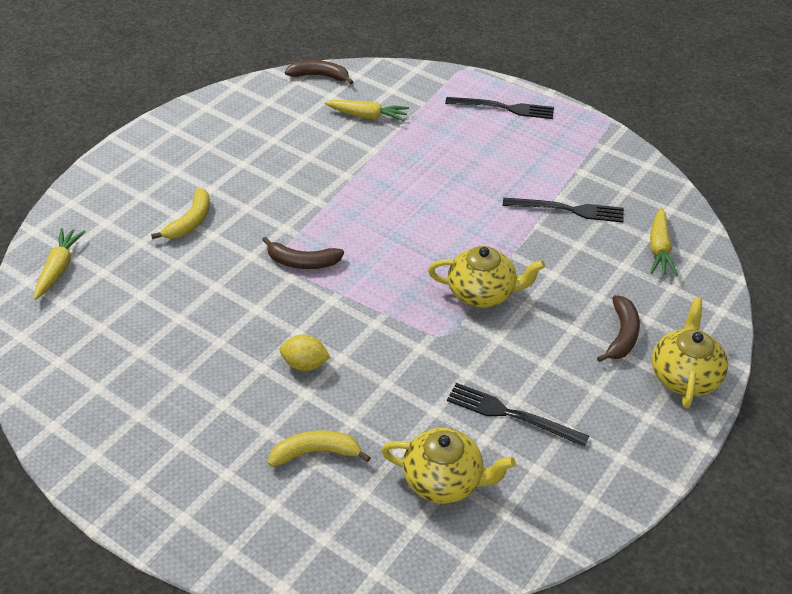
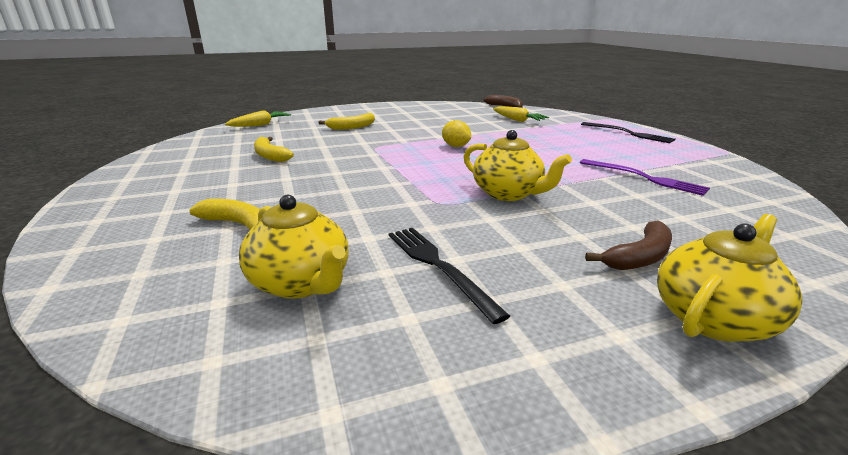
camera: 35 degrees right, 20 degrees down
brown banana [262,236,344,269] -> none
yellow lemon [280,334,330,371] -> yellow lemon moved to [442,120,471,147]
black fork [503,198,624,223] -> purple fork [580,159,710,196]
yellow carrot [650,208,678,276] -> none
none -> yellow banana [254,137,294,162]

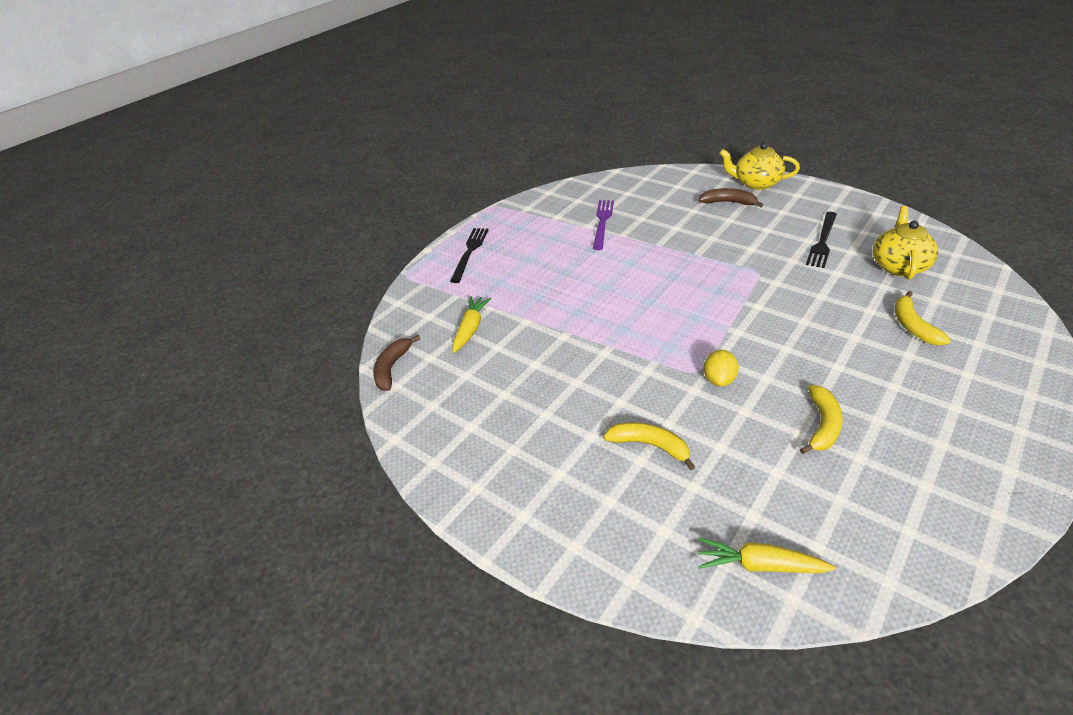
camera: 120 degrees left, 15 degrees up
yellow lemon [442,120,471,147] -> yellow lemon moved to [703,350,739,387]
yellow teapot [464,130,572,201] -> none

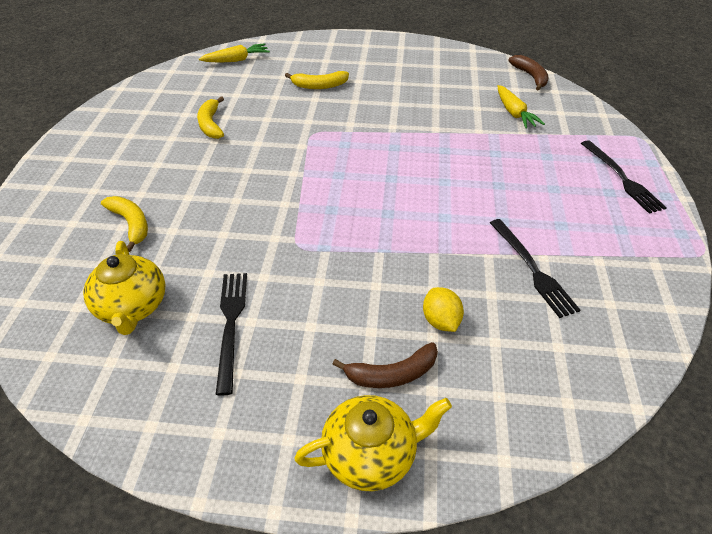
camera: 145 degrees right, 5 degrees up
purple fork [593,200,614,250] -> black fork [490,219,580,318]
yellow lemon [703,350,739,387] -> yellow lemon moved to [423,287,464,332]

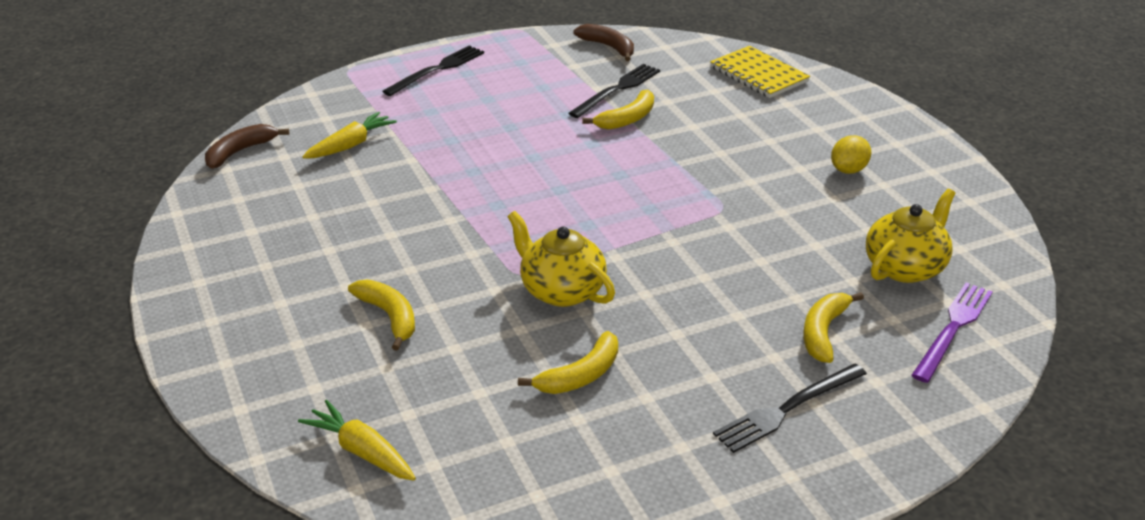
camera: 120 degrees left, 10 degrees down
black fork [216,273,247,396] -> black fork moved to [713,364,867,453]
yellow teapot [294,395,452,491] -> yellow teapot moved to [507,211,615,307]
brown banana [332,342,438,388] -> brown banana moved to [573,24,634,61]
yellow lemon [423,287,464,332] -> yellow lemon moved to [831,135,871,174]
none -> yellow banana [583,89,654,130]
none -> yellow notebook [710,46,810,98]
none -> purple fork [912,282,993,383]

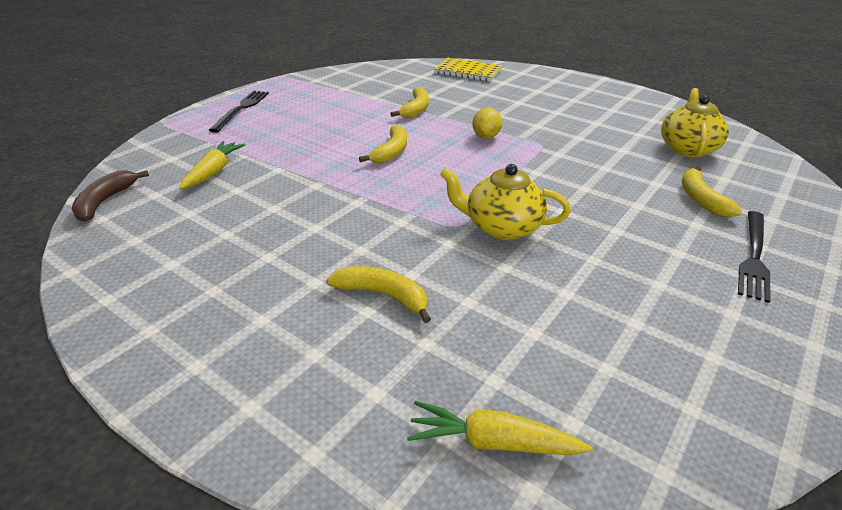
camera: 30 degrees left, 0 degrees up
yellow banana [518,331,618,394] -> yellow banana moved to [359,125,407,163]
black fork [569,64,660,118] -> none
brown banana [573,24,634,61] -> none
yellow lemon [831,135,871,174] -> yellow lemon moved to [472,108,502,139]
purple fork [912,282,993,383] -> none

